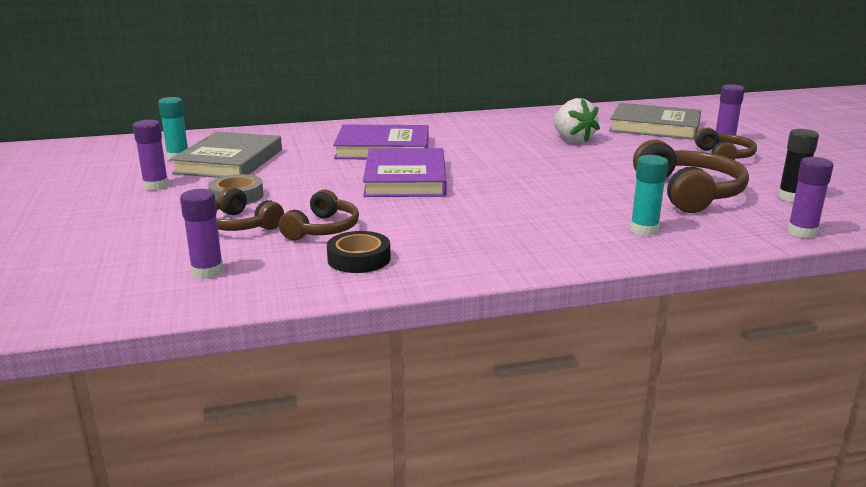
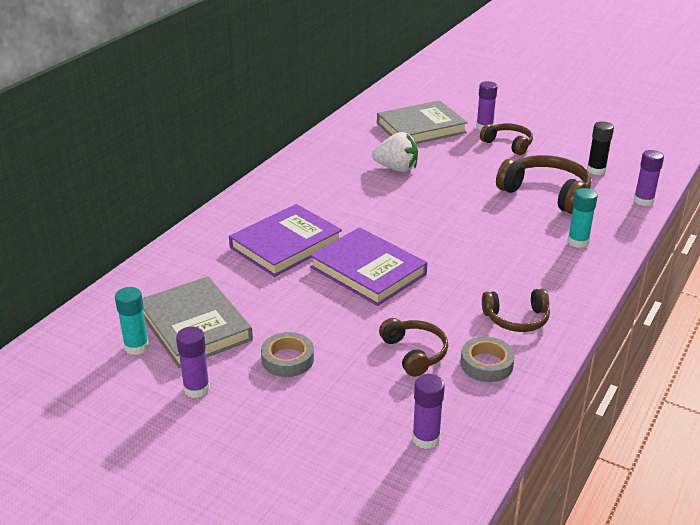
camera: 45 degrees left, 10 degrees up
brown headphones [216,187,284,231] -> brown headphones moved to [482,289,550,332]
black tape [327,231,391,273] -> grey tape [460,337,515,382]

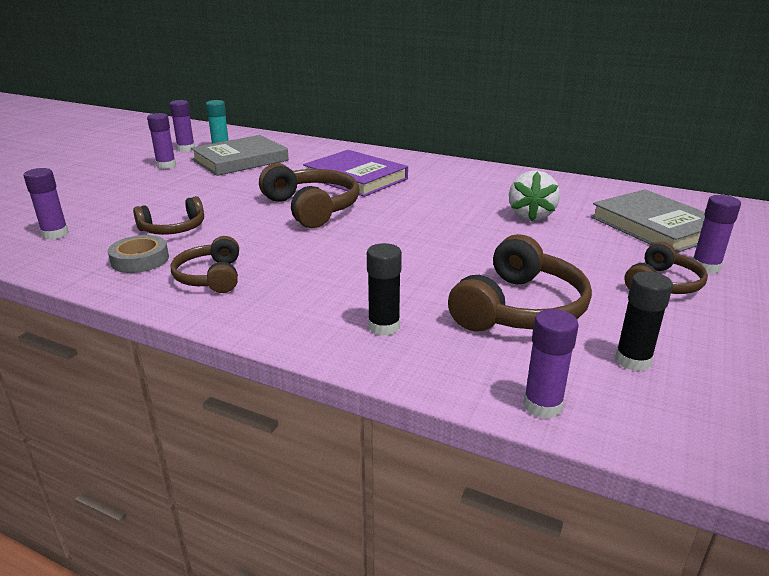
camera: 85 degrees right, 5 degrees down
grey tape [261,332,314,377] -> none
purple book [310,227,427,306] -> brown headphones [259,163,359,228]
turquoise glue stick [567,188,598,248] -> black glue stick [367,243,402,336]
none -> purple glue stick [169,100,195,152]

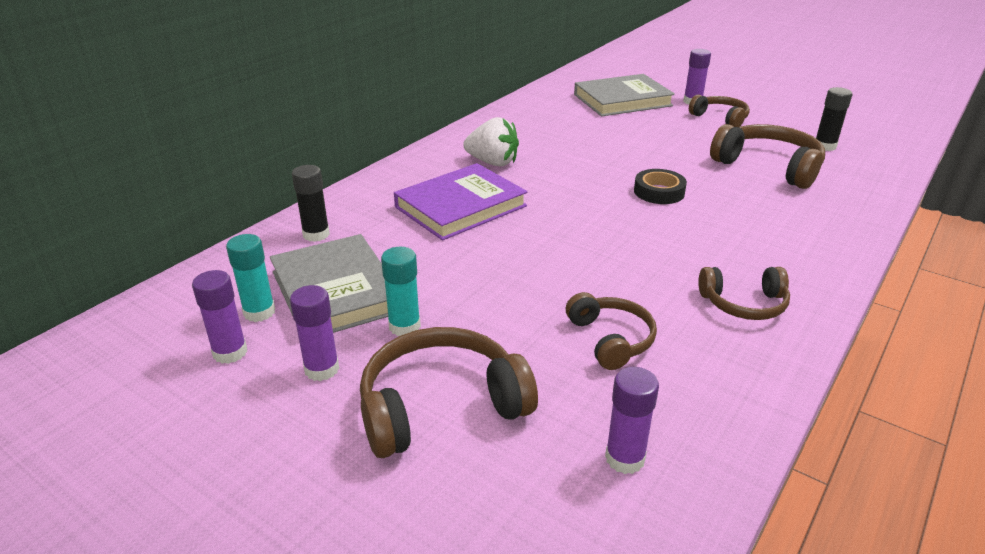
camera: 80 degrees left, 5 degrees up
grey tape [108,235,169,273] -> none
brown headphones [259,163,359,228] -> brown headphones moved to [360,327,538,458]
black glue stick [367,243,402,336] -> black glue stick moved to [292,165,330,242]
white strawberry [509,170,560,221] -> white strawberry moved to [463,117,519,166]
purple glue stick [523,309,579,419] -> none
none -> turquoise glue stick [381,247,421,336]
none -> black tape [634,169,687,204]

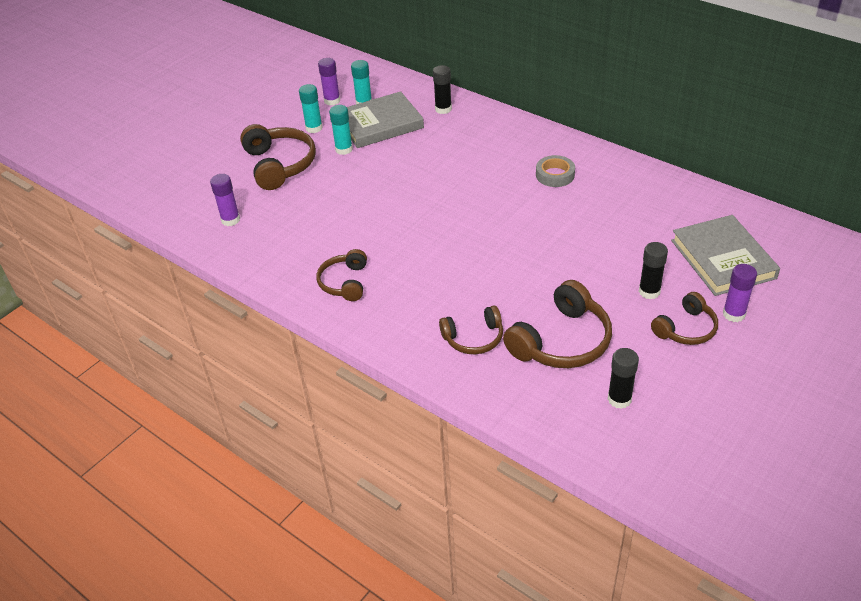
camera: 95 degrees right, 10 degrees up
purple glue stick [290,285,339,381] -> turquoise glue stick [299,84,323,133]
purple book [394,163,527,240] -> none
white strawberry [463,117,519,166] -> grey tape [536,155,575,187]
brown headphones [566,292,657,370] -> brown headphones moved to [439,305,503,354]
black tape [634,169,687,204] -> none
none -> black glue stick [639,242,668,299]

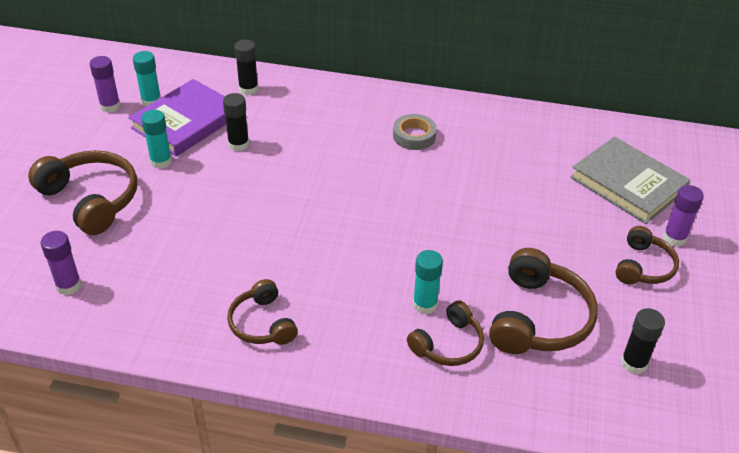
camera: 30 degrees left, 0 degrees up
turquoise glue stick [299,84,323,133] -> turquoise glue stick moved to [413,250,443,314]
grey book [347,91,424,148] -> purple book [129,79,226,157]
black glue stick [639,242,668,299] -> black glue stick moved to [223,93,249,151]

